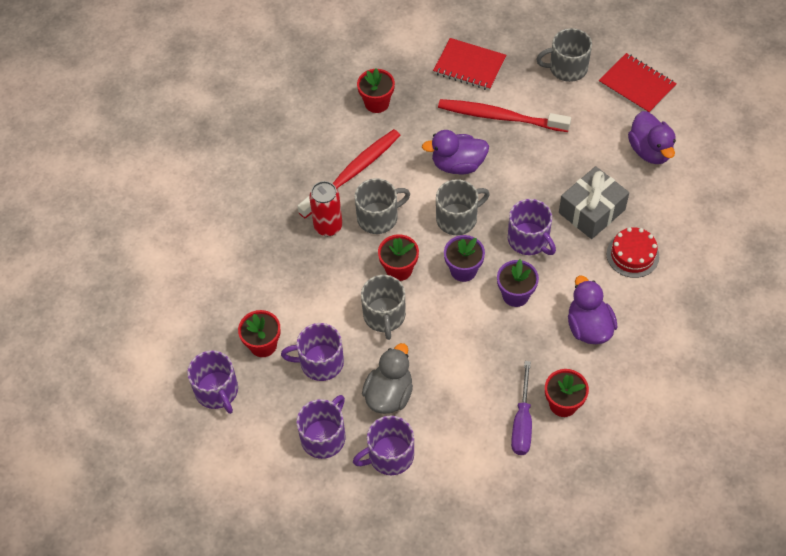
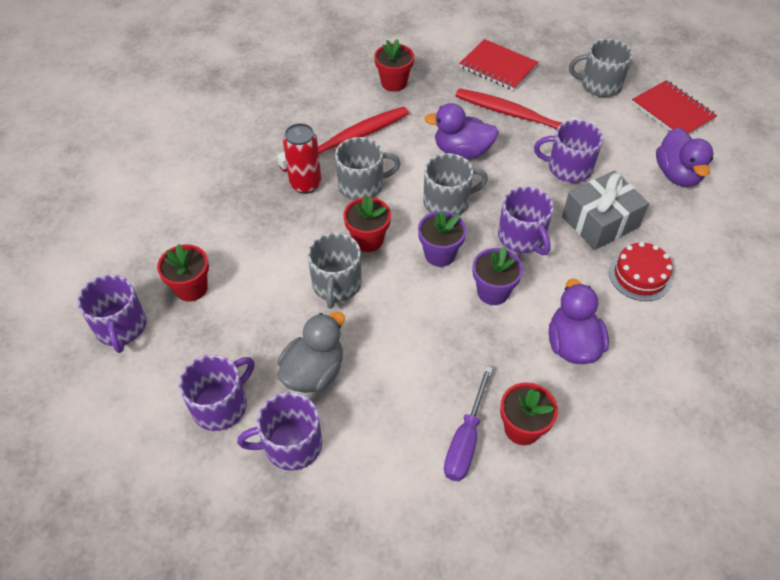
camera: 10 degrees right, 5 degrees down
purple mug [281,323,344,381] -> purple mug moved to [534,120,603,183]

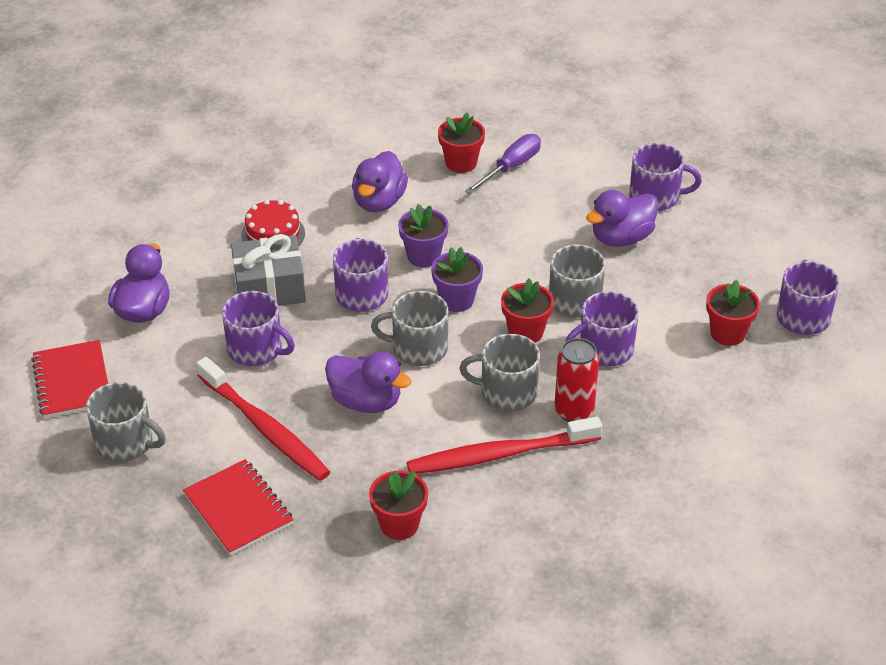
camera: 160 degrees left, 10 degrees down
purple mug [179,355,254,431] -> purple mug moved to [565,291,639,367]
grey duck [277,312,345,393] -> purple duck [586,190,658,247]

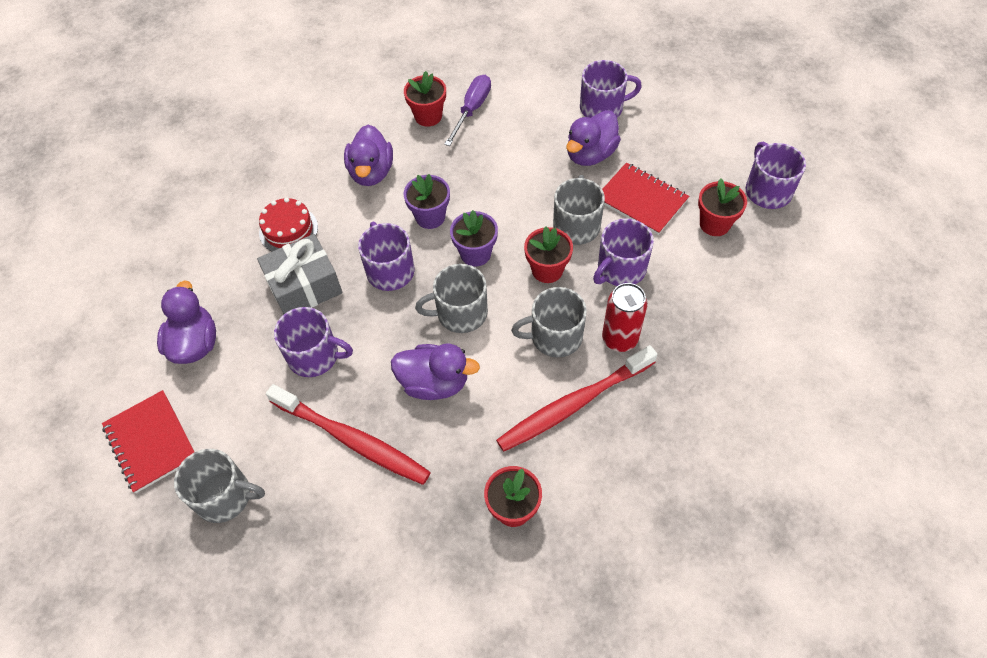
camera: 15 degrees left, 15 degrees up
red notebook [183,459,294,556] -> red notebook moved to [602,162,689,235]

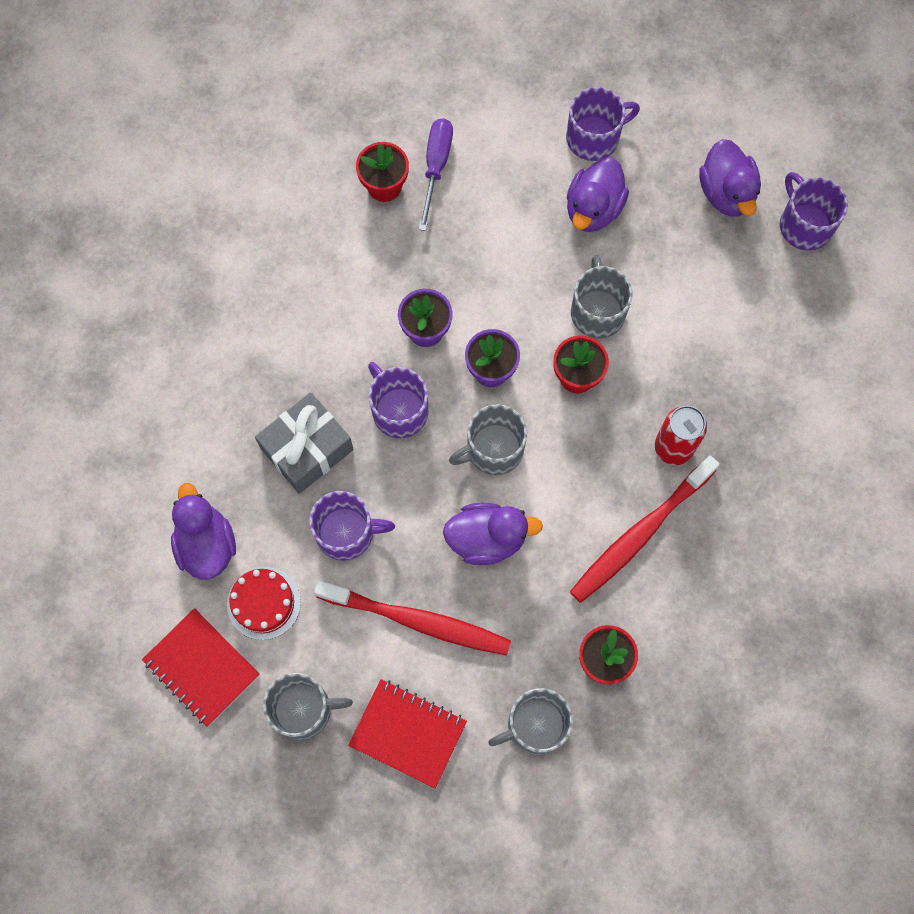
camera: 15 degrees left, 15 degrees up
red cake [259,197,318,251] -> red cake moved to [227,567,301,640]
purple duck [344,125,393,186] -> purple duck moved to [699,139,761,217]
grey mug [511,287,587,357] -> grey mug moved to [488,688,573,755]
purple mug [593,219,654,286] -> none
red notebook [602,162,689,235] -> red notebook moved to [348,679,467,788]
red flower pot [698,178,747,236] -> none

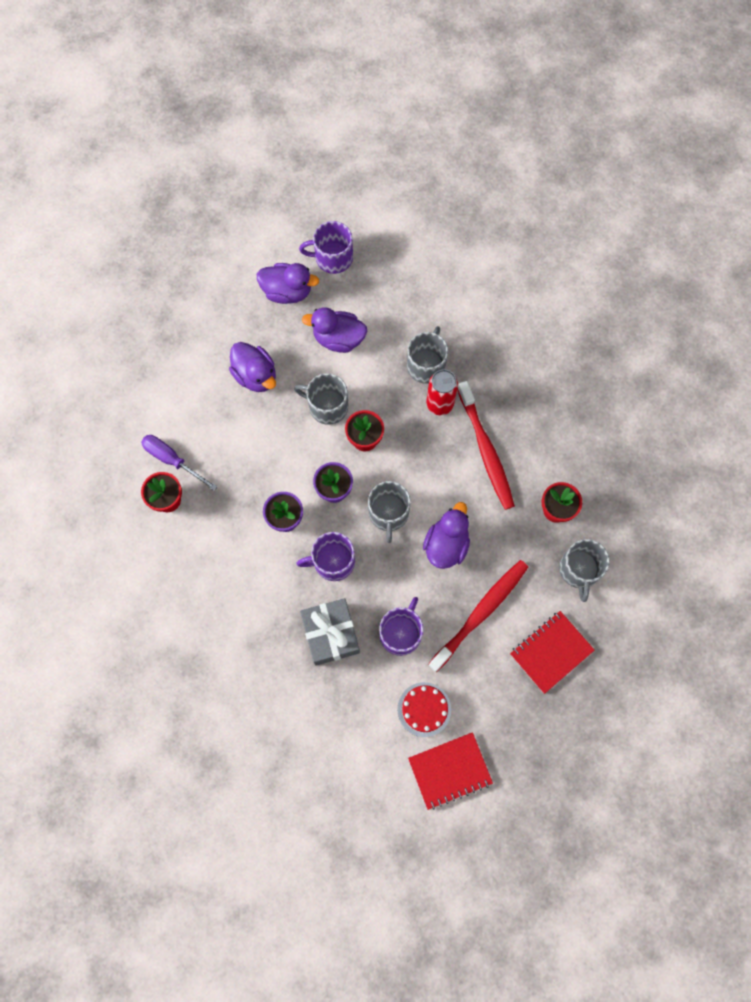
camera: 65 degrees left, 0 degrees up
purple duck [171,483,236,580] -> purple duck moved to [302,307,367,353]
grey mug [263,673,353,740] -> grey mug moved to [407,326,448,384]
purple mug [566,87,640,161] -> none

